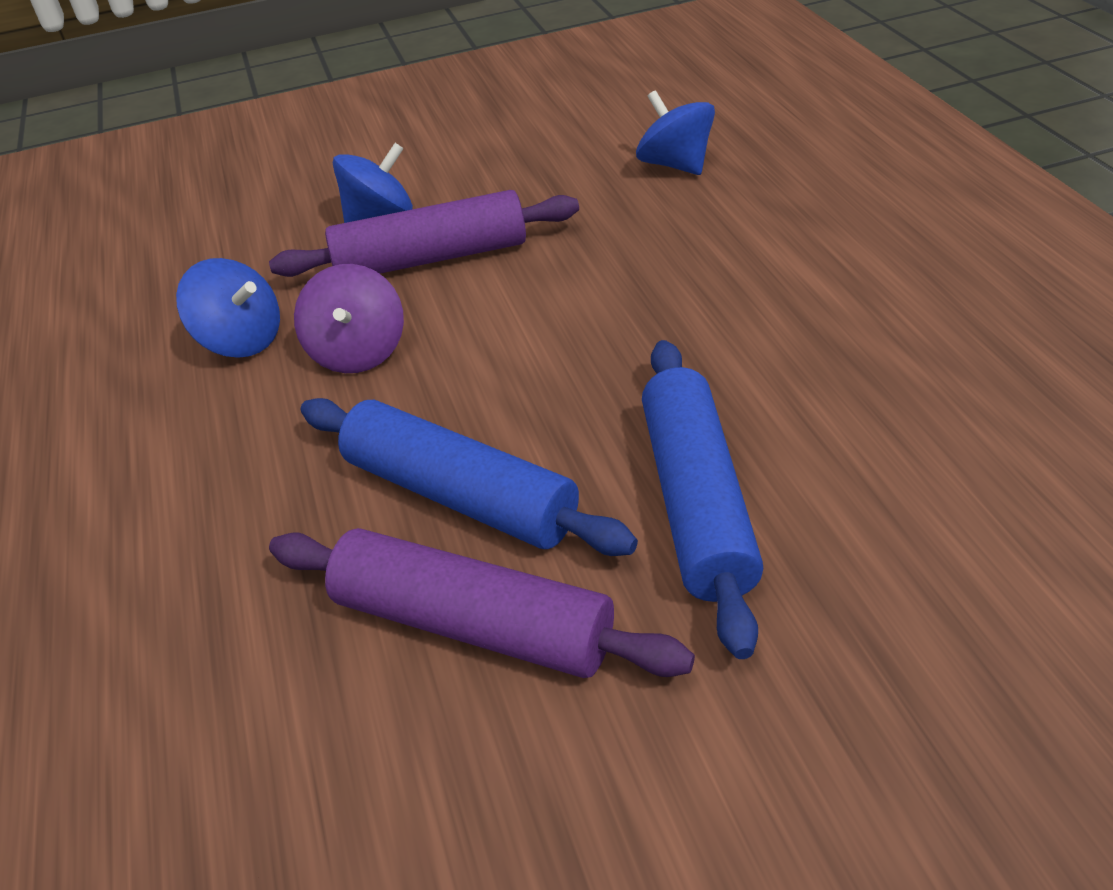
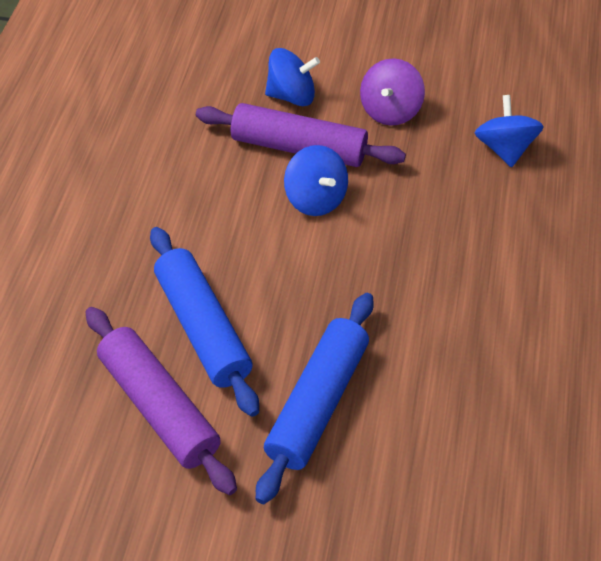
camera: 25 degrees right, 10 degrees up
blue spinning top [176,258,280,358] -> blue spinning top moved to [284,145,348,216]
purple spinning top [294,264,404,373] -> purple spinning top moved to [360,58,425,125]

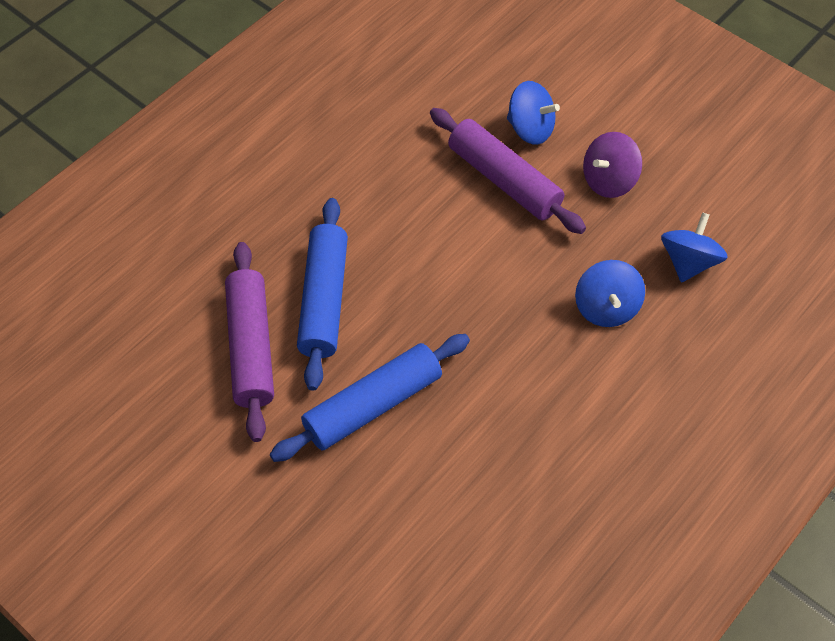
camera: 30 degrees right, 5 degrees up
blue spinning top [284,145,348,216] -> blue spinning top moved to [575,260,645,327]

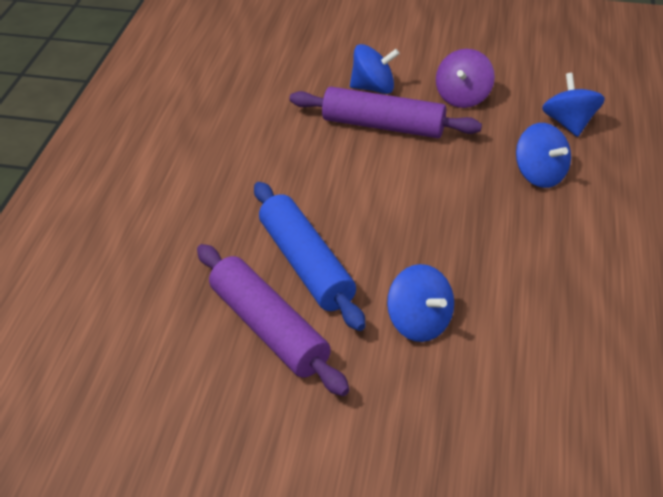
camera: 30 degrees left, 15 degrees down
blue rolling pin [270,334,470,462] -> blue spinning top [387,264,454,342]

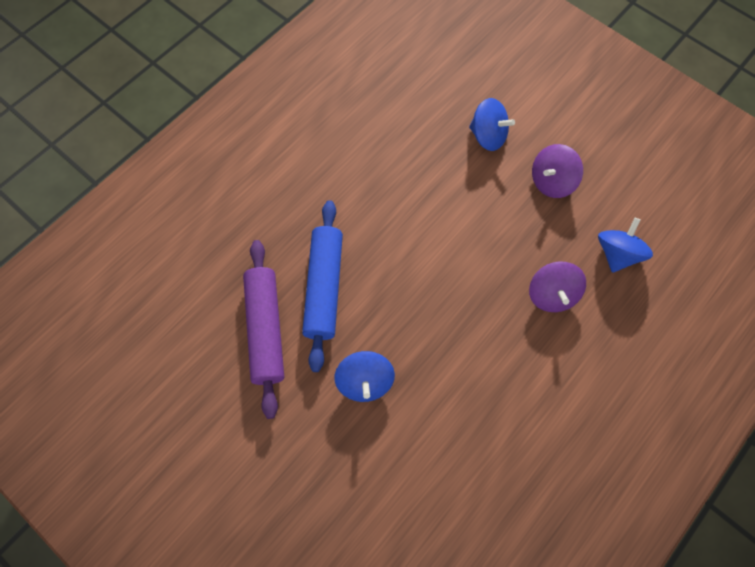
camera: 30 degrees right, 25 degrees up
purple rolling pin [290,87,482,138] -> none
blue spinning top [516,123,571,188] -> purple spinning top [529,261,586,312]

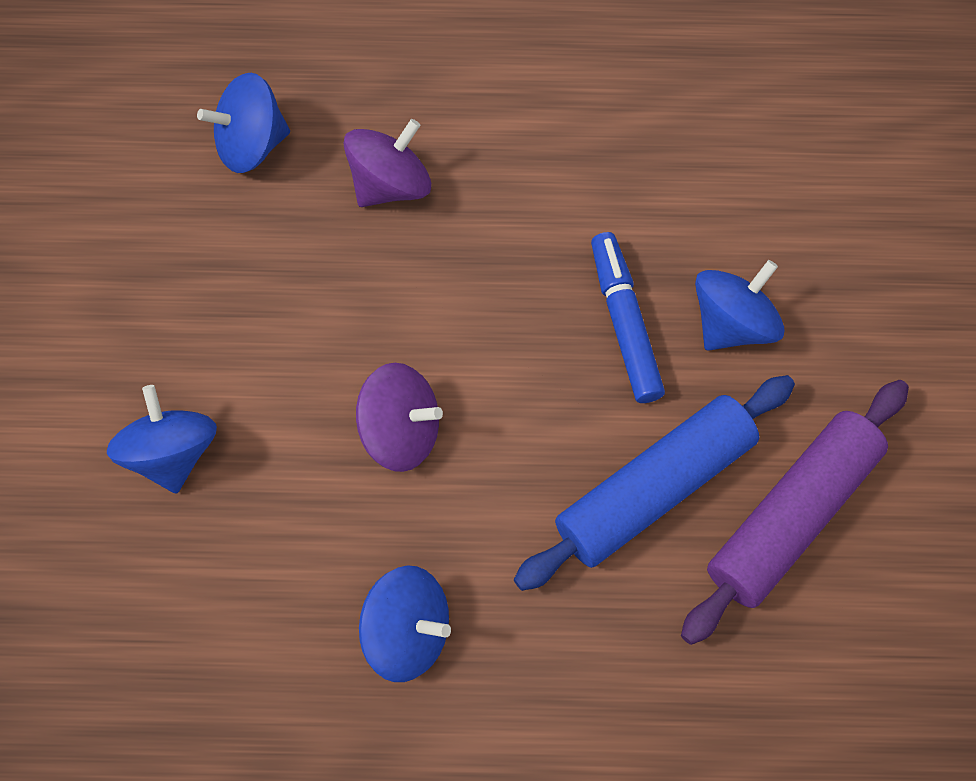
camera: 130 degrees left, 0 degrees up
purple spinning top [532,144,583,198] -> purple spinning top moved to [356,363,443,472]
none -> blue spinning top [359,565,451,682]
none -> blue marker [591,232,665,403]

